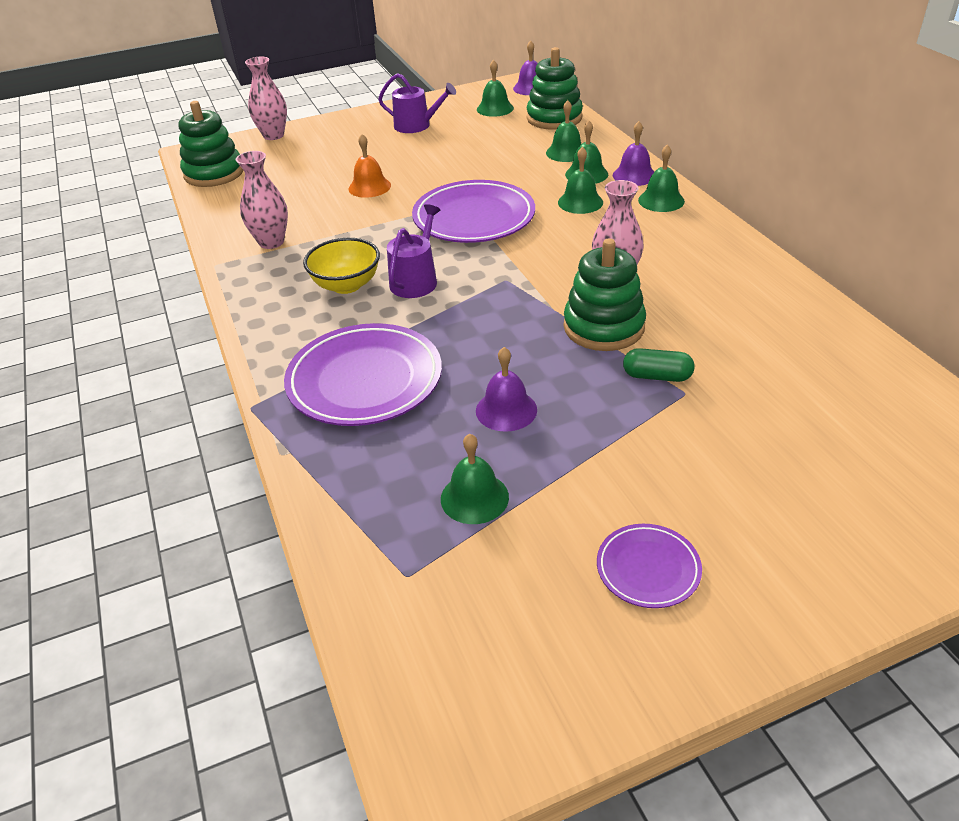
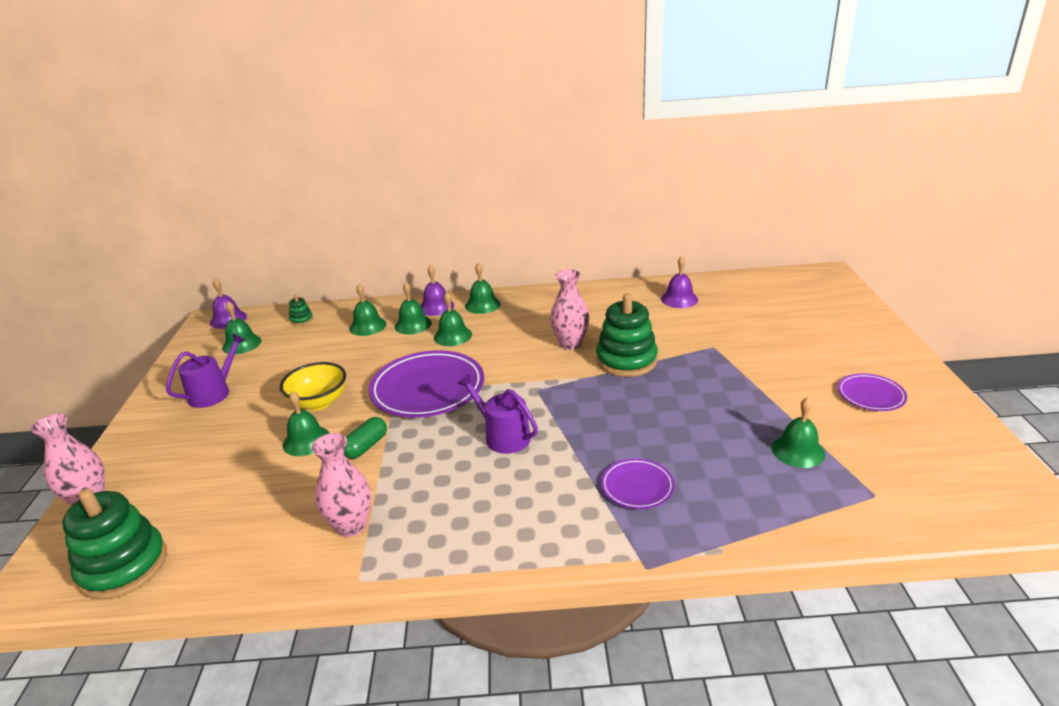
camera: 70 degrees left, 10 degrees down
purple plate [284,323,442,426] -> purple plate [601,458,675,509], size x0.51
yellow bowl [303,238,380,294] -> yellow bowl moved to [280,362,346,410]
orange bell [348,134,391,198] -> green bell [283,391,330,456]
purple bell [476,347,537,432] -> purple bell moved to [661,256,698,308]
green stacking toy [527,47,583,130] -> green stacking toy [289,295,313,326], size x0.44
green capsule [623,348,695,382] -> green capsule moved to [344,417,387,459]

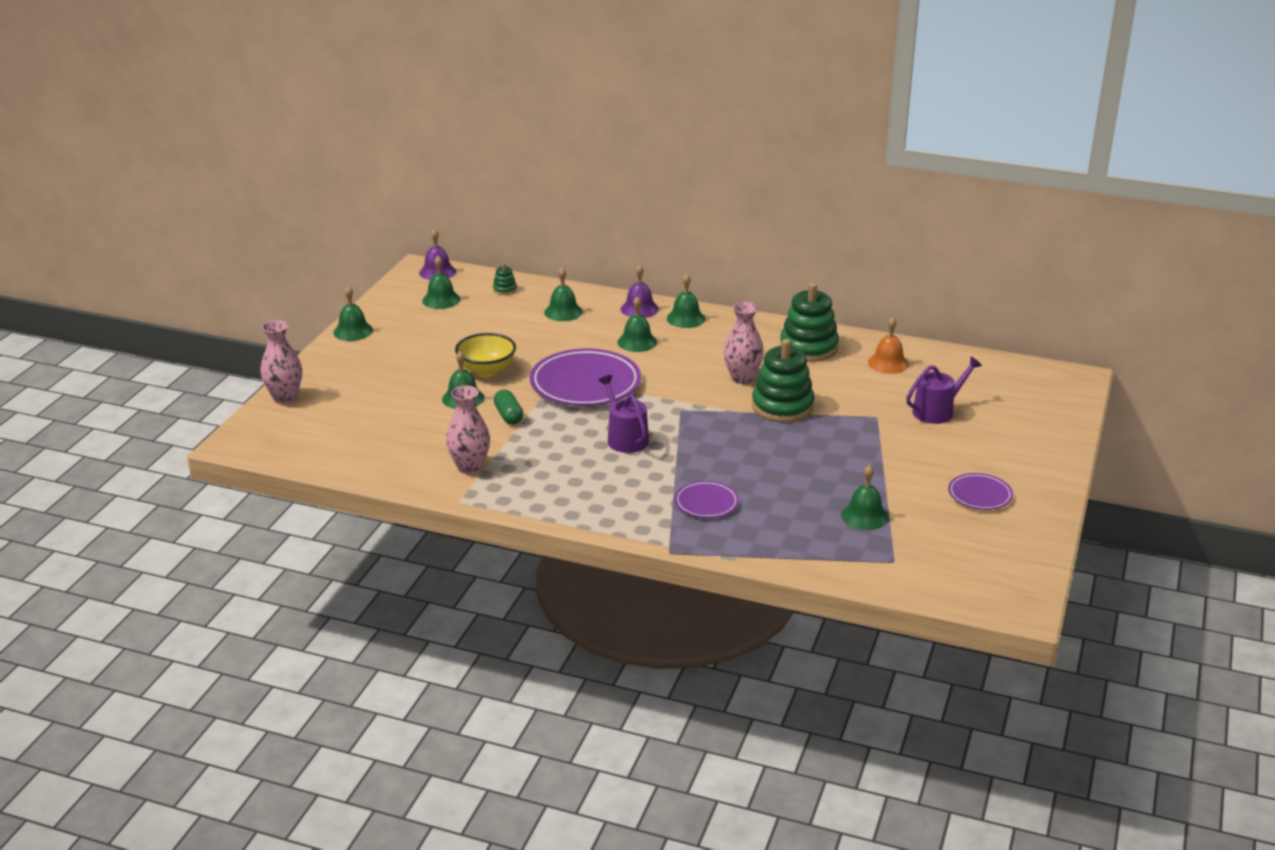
camera: 20 degrees right, 0 degrees up
green stacking toy [63,488,167,600] -> green stacking toy moved to [780,283,839,362]
purple watering can [166,333,246,408] -> purple watering can moved to [906,357,982,424]
green capsule [344,417,387,459] -> green capsule turned 75 degrees counterclockwise [494,389,523,425]
green bell [395,282,432,335] -> green bell moved to [333,286,373,341]
purple bell [661,256,698,308] -> orange bell [868,317,909,374]

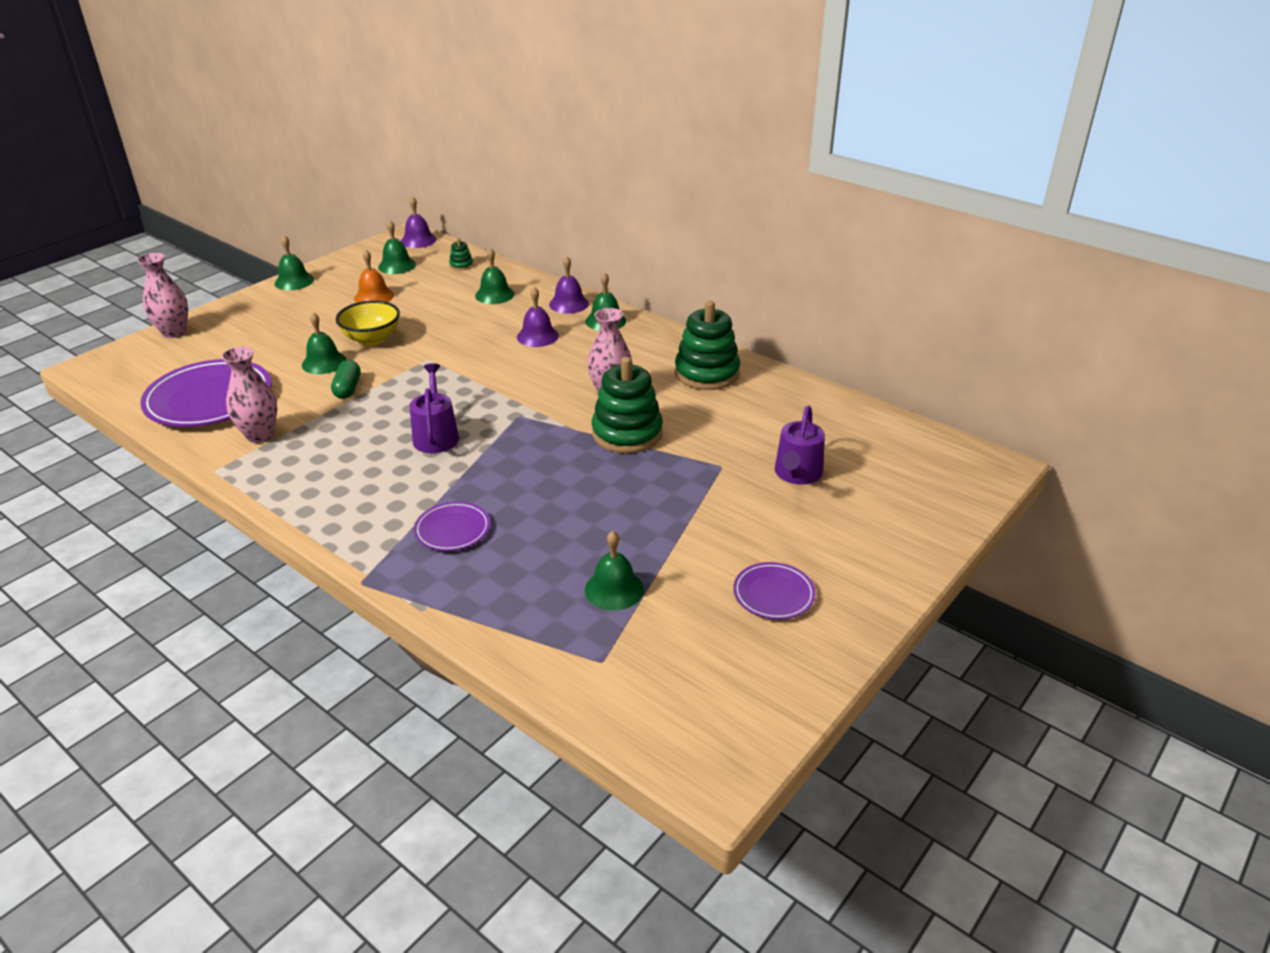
camera: 20 degrees right, 5 degrees up
purple plate [530,348,641,406] -> purple plate moved to [140,359,271,427]
green bell [617,296,657,352] -> purple bell [517,287,559,347]
orange bell [868,317,909,374] -> orange bell moved to [354,249,394,303]
purple watering can [906,357,982,424] -> purple watering can turned 120 degrees clockwise [775,406,825,485]

